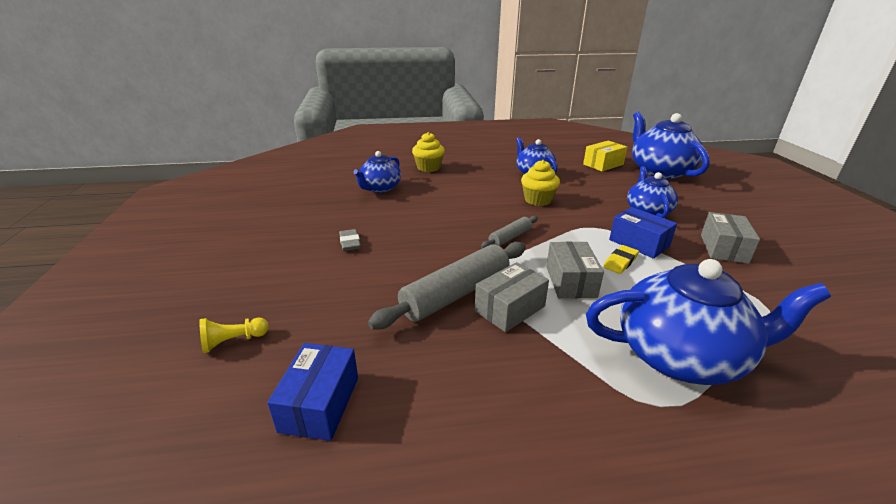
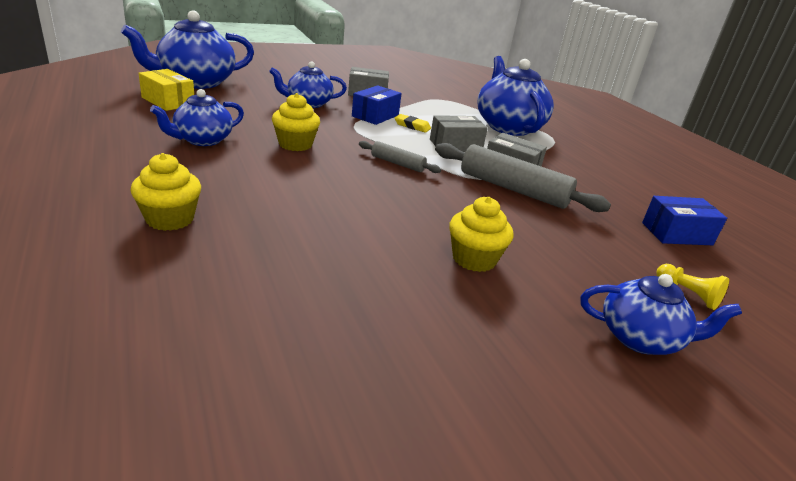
camera: 110 degrees left, 0 degrees up
grey eraser [339,229,361,251] -> yellow cupcake [449,197,514,272]
blue teapot [354,151,401,193] -> blue teapot moved to [580,274,742,355]

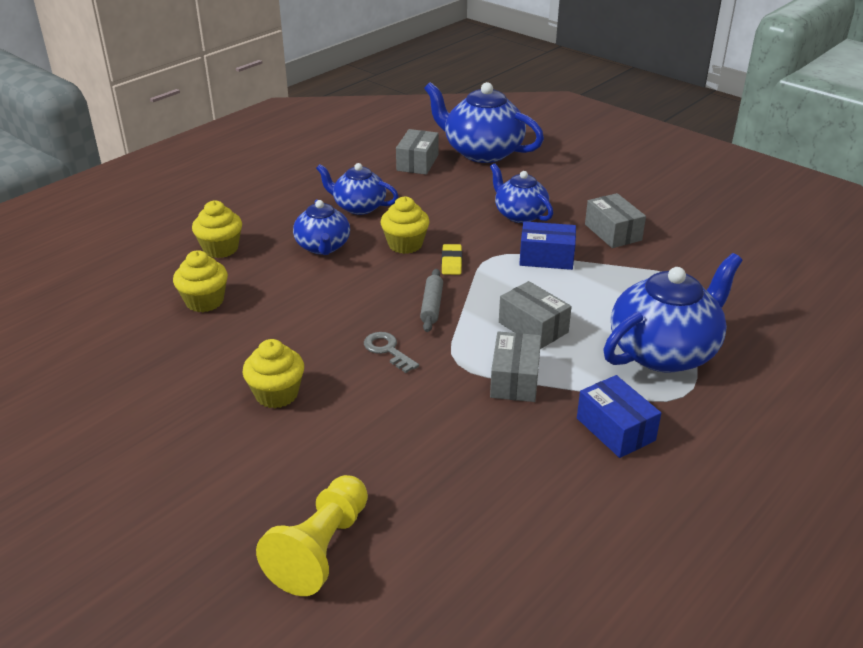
camera: 70 degrees right, 5 degrees up
yellow box [139,69,194,111] -> grey box [396,129,439,175]
yellow eraser [394,114,431,133] -> yellow eraser moved to [441,244,462,275]
grey rolling pin [435,143,611,212] -> none
blue teapot [580,274,742,355] -> blue teapot moved to [293,199,350,255]
blue box [642,196,727,245] -> blue box moved to [577,375,661,458]
yellow pawn [656,264,729,310] -> yellow pawn [256,475,368,596], size x1.89
none -> yellow cupcake [173,250,228,312]
none -> grey key [364,332,419,373]

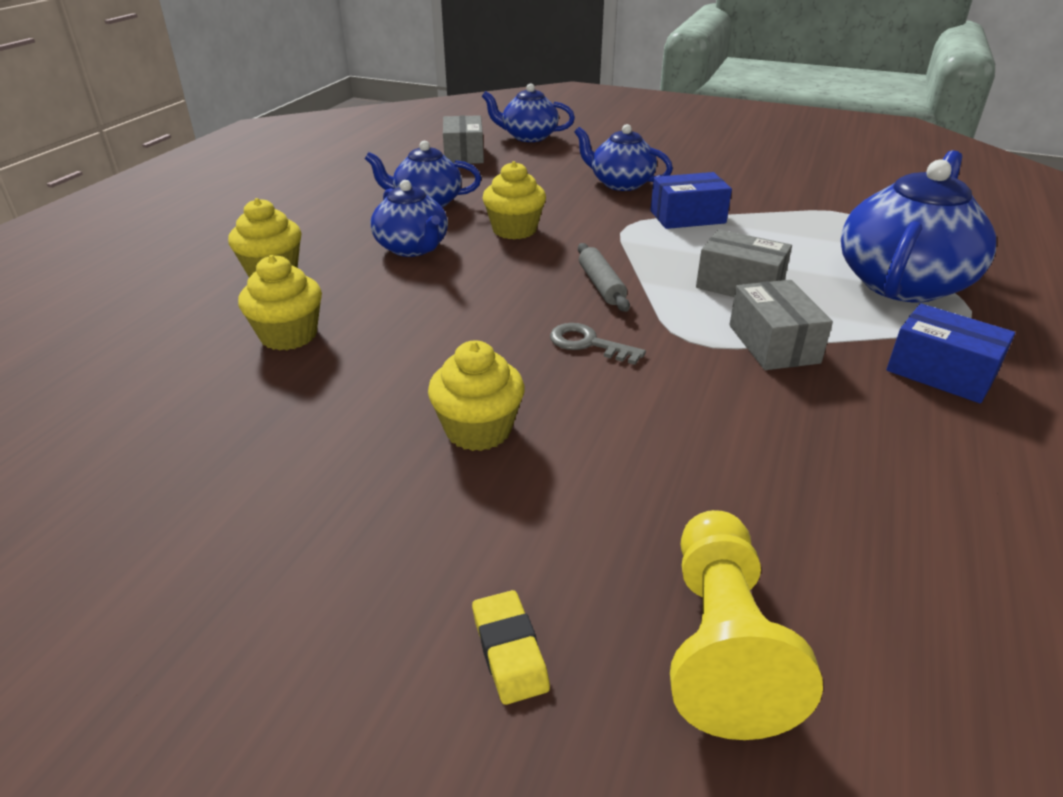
camera: 20 degrees left, 0 degrees up
blue teapot [424,82,544,163] -> blue teapot [482,84,575,142], size x0.60
yellow eraser [441,244,462,275] -> yellow eraser moved to [472,590,550,705]
grey box [585,193,646,248] -> none

